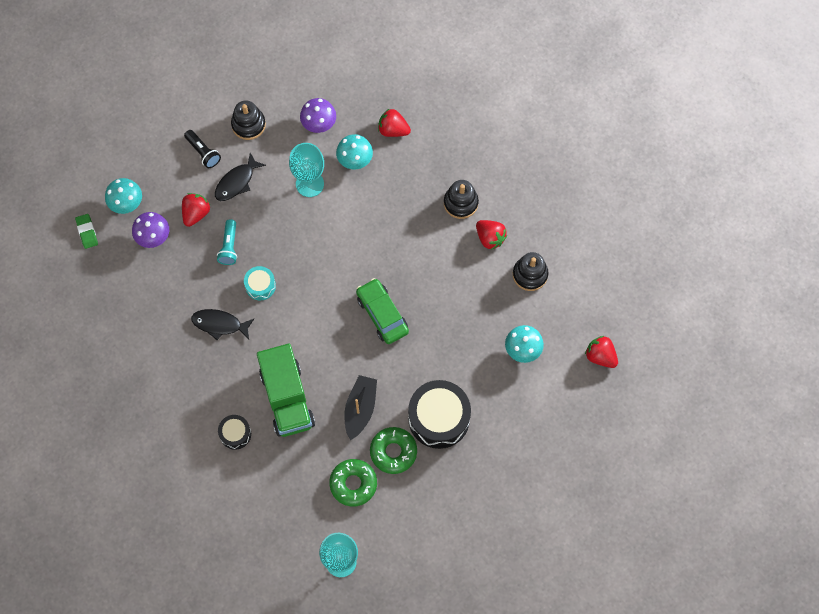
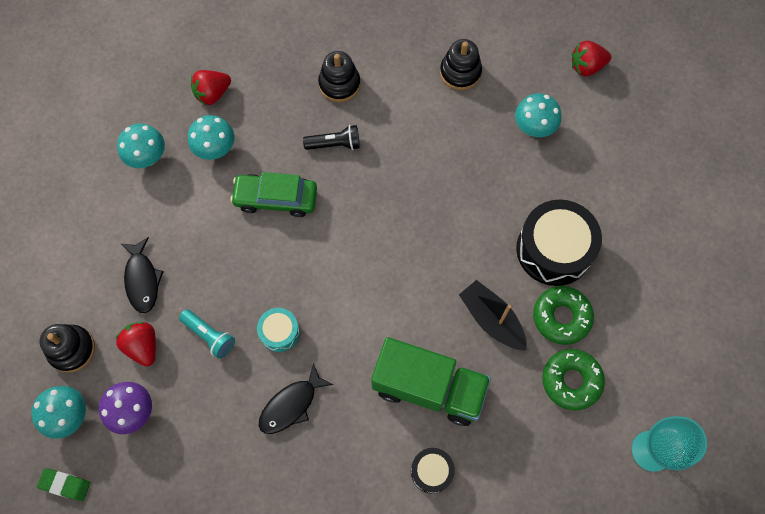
camera: 55 degrees left, 0 degrees up
black flashlight [184,130,221,168] -> black flashlight moved to [303,125,360,150]
black stacking toy [231,100,266,140] -> black stacking toy moved to [39,324,95,373]
turquoise goblet [289,143,324,197] -> none
purple mushroom [300,98,336,133] -> turquoise mushroom [117,124,165,168]
green car [356,278,409,344] -> green car moved to [230,172,317,217]
red strawberry [476,220,507,250] -> none

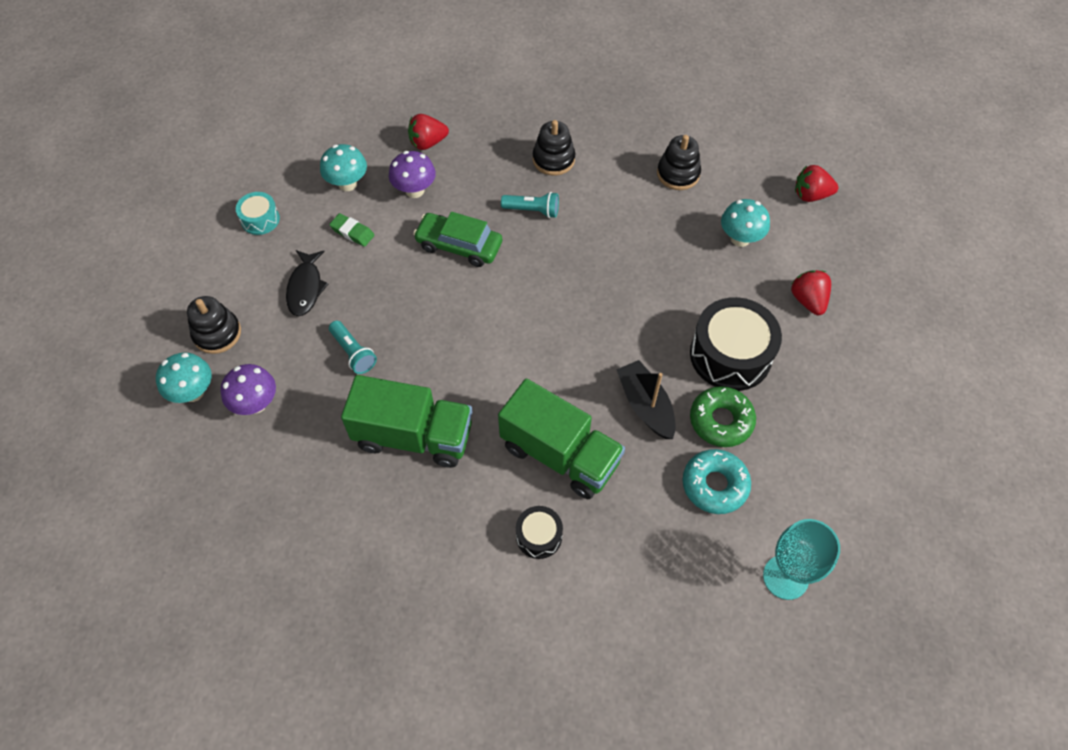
camera: 15 degrees right, 10 degrees down
green eraser [37,468,90,501] -> green eraser moved to [329,213,375,247]
red strawberry [116,322,156,367] -> red strawberry moved to [791,270,831,315]
turquoise mushroom [188,115,234,160] -> purple mushroom [389,151,436,198]
turquoise drum [257,308,300,352] -> turquoise drum moved to [236,192,280,235]
black fish [259,363,334,434] -> green truck [341,375,472,468]
black flashlight [303,125,360,150] -> turquoise flashlight [501,192,559,218]
green donut [542,349,605,411] -> turquoise donut [683,449,751,514]

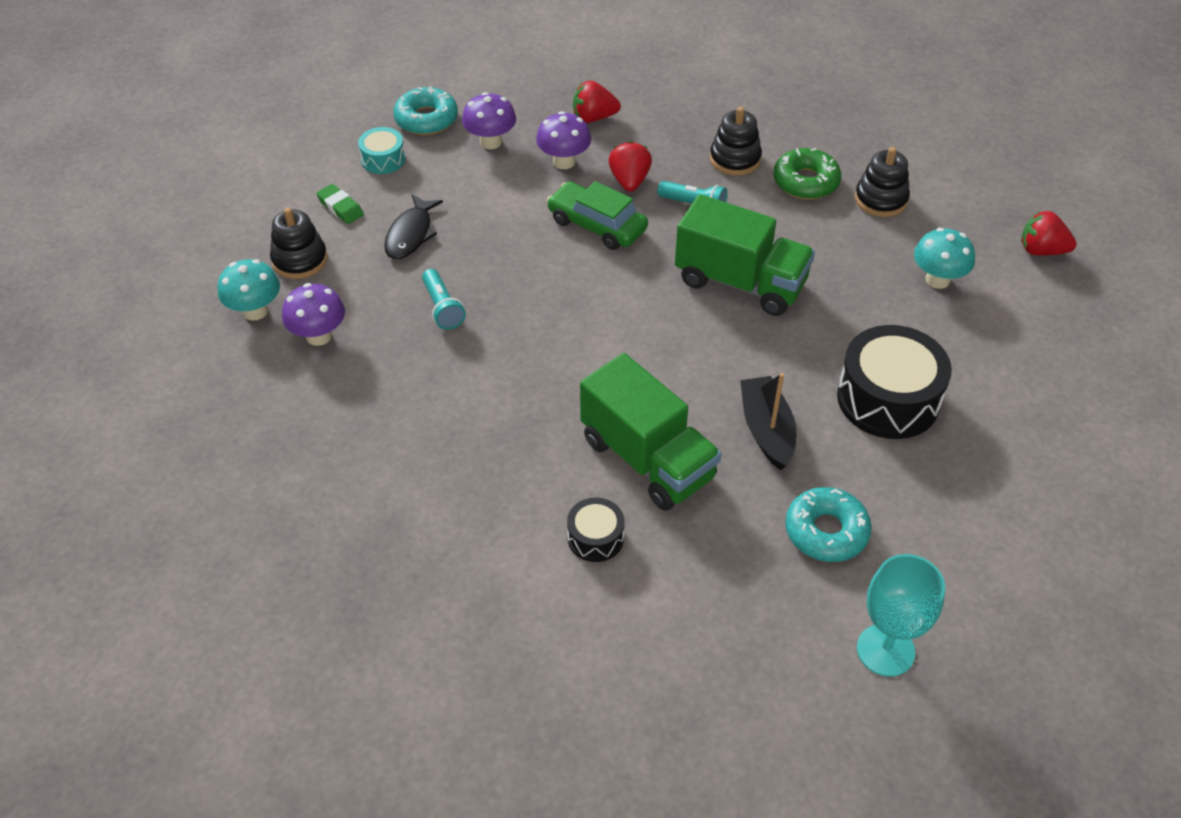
camera: 15 degrees right, 10 degrees down
turquoise mushroom [320,144,367,191] -> purple mushroom [462,92,516,149]
green eraser [329,213,375,247] -> green eraser moved to [316,184,364,224]
green truck [341,375,472,468] -> green truck moved to [675,194,815,316]
green donut [690,386,756,447] -> green donut moved to [773,148,841,199]
red strawberry [791,270,831,315] -> red strawberry moved to [609,141,652,192]
none -> turquoise donut [393,86,458,135]

